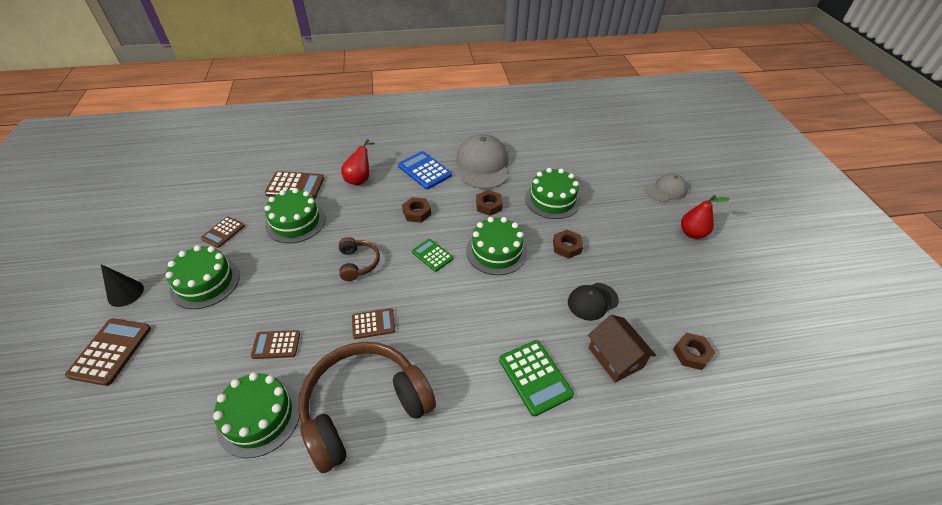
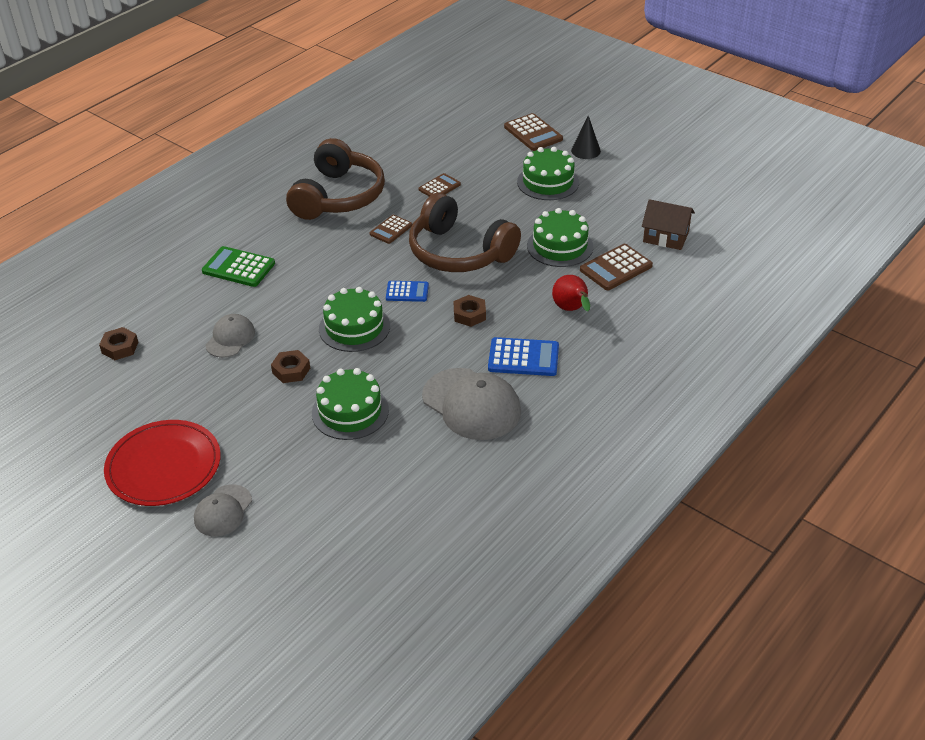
camera: 140 degrees right, 5 degrees down
brown calculator [201,217,245,248] -> none
green cake [213,372,300,458] -> none
brown headphones [339,237,380,281] -> brown headphones [409,193,521,272], size x2.12
green calculator [412,239,453,272] -> blue calculator [386,281,429,302]
brown nut [476,190,503,216] -> none
black cap [568,283,619,321] -> grey cap [205,314,255,358]
brown house [588,315,656,383] -> brown house moved to [642,199,695,250]
red pear [681,195,730,239] -> red plate [104,420,221,506]

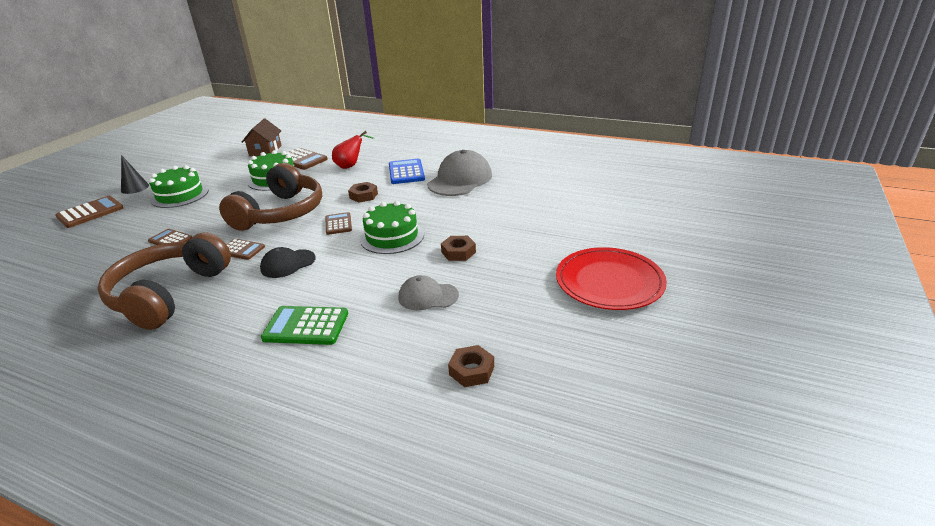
camera: 105 degrees left, 10 degrees down
grey cap [194,485,252,536] -> none
green calculator [202,246,275,287] -> green calculator turned 90 degrees clockwise [261,306,348,345]
brown headphones [286,138,385,220] -> brown headphones turned 75 degrees counterclockwise [97,232,231,330]
green cake [312,368,389,440] -> none
blue calculator [386,281,429,302] -> brown calculator [326,212,352,235]
none -> black cap [260,247,316,278]

